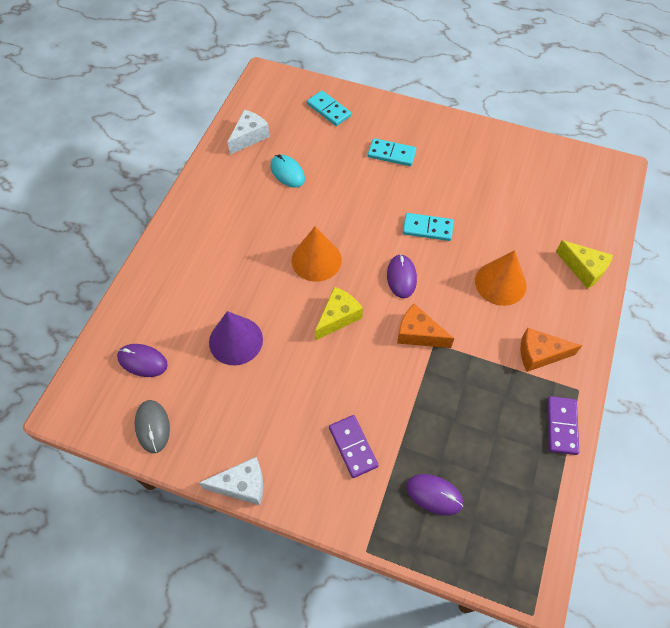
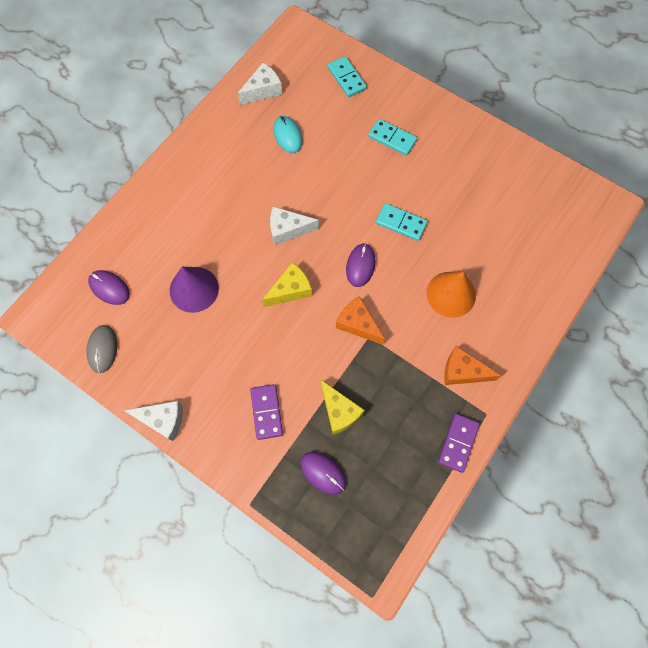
camera: 15 degrees right, 10 degrees up
orange cone [292,226,342,282] -> white cheese [270,206,319,245]
yellow cheese [556,240,613,289] -> yellow cheese moved to [321,380,365,434]

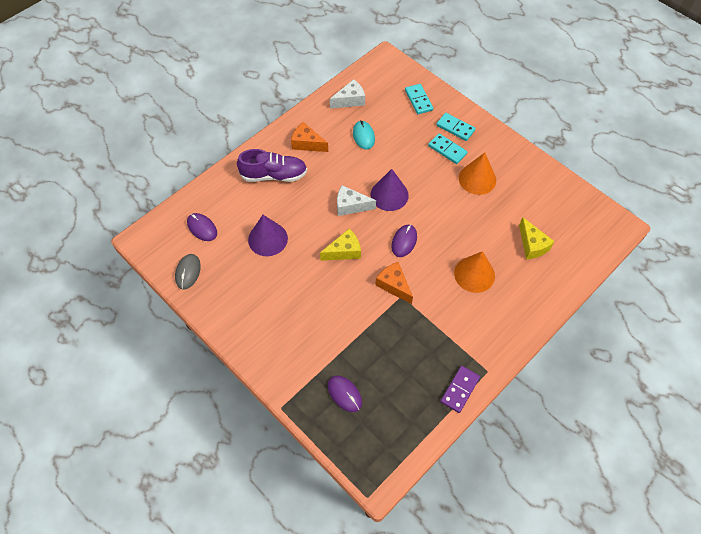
camera: 10 degrees right, 10 degrees down
white cheese [124,401,183,441] -> none
purple domino [250,384,283,440] -> none
yellow cheese [321,380,365,434] -> yellow cheese moved to [519,217,555,259]
turquoise domino [376,203,428,241] -> turquoise domino moved to [436,113,476,141]
orange cheese [444,346,501,385] -> orange cheese moved to [291,122,328,152]
none -> purple shoe [237,149,307,182]
none -> purple cone [370,169,409,211]
none -> orange cone [459,153,496,195]

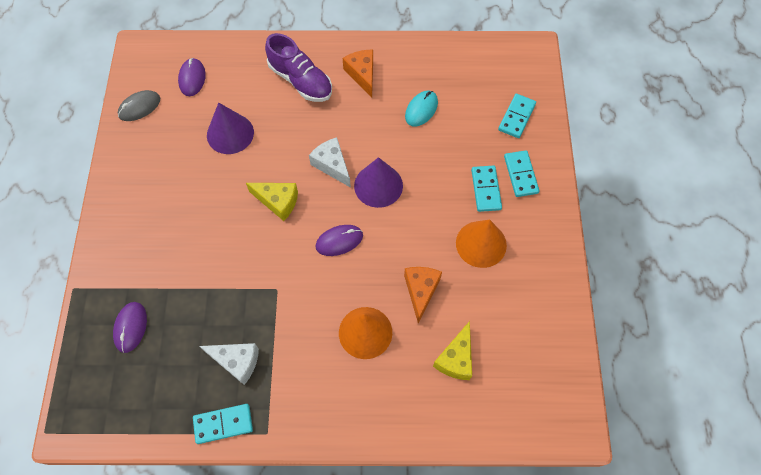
camera: 45 degrees right, 5 degrees up
white cheese [330,79,365,109] -> white cheese moved to [200,343,259,385]
orange cheese [375,262,413,304] -> orange cheese moved to [404,267,442,324]
purple domino [441,366,480,413] -> turquoise domino [193,404,253,444]

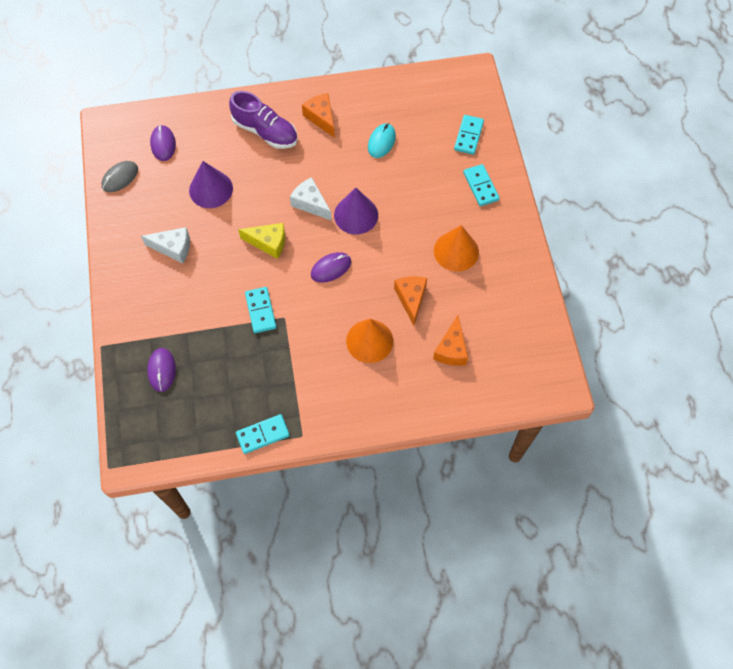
camera: 10 degrees left, 0 degrees up
white cheese [200,343,259,385] -> white cheese moved to [141,227,190,264]
yellow cheese [433,321,472,380] -> orange cheese [433,315,468,366]
turquoise domino [471,166,502,212] -> turquoise domino moved to [245,287,276,333]

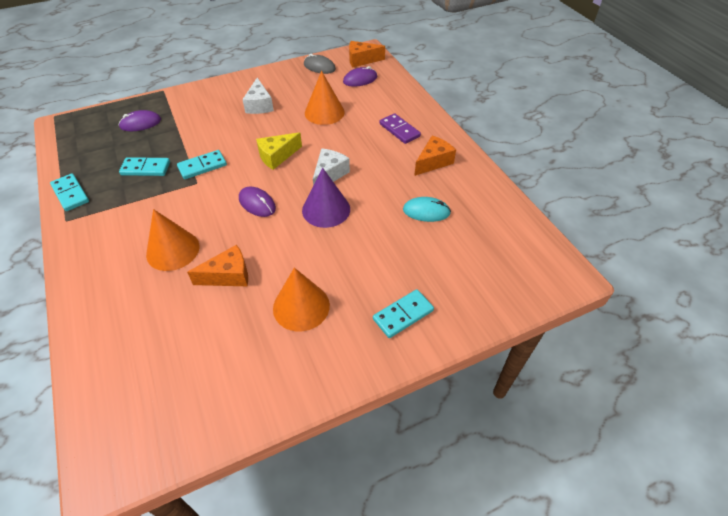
camera: 75 degrees right, 15 degrees down
purple cone [189,161,233,208] -> orange cone [305,71,345,125]
purple shoe [229,91,298,149] -> purple domino [380,113,421,144]
yellow cheese [238,223,285,259] -> yellow cheese turned 60 degrees clockwise [256,132,302,170]
orange cheese [433,315,468,366] -> orange cheese moved to [349,41,385,68]
turquoise domino [454,115,484,155] -> turquoise domino moved to [119,157,170,176]

